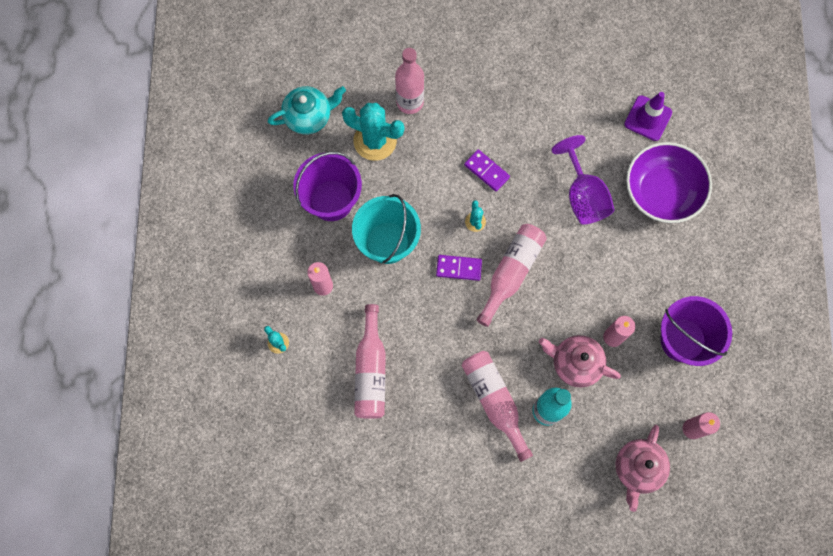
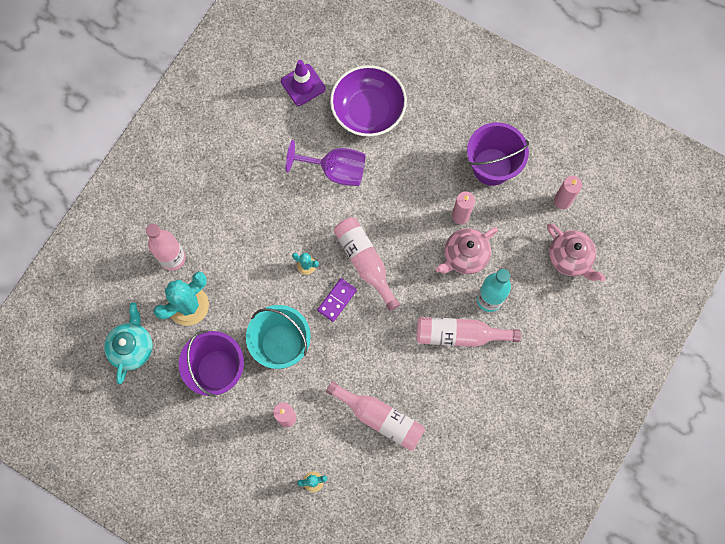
camera: 60 degrees left, 0 degrees up
purple domino [464,149,510,192] -> none

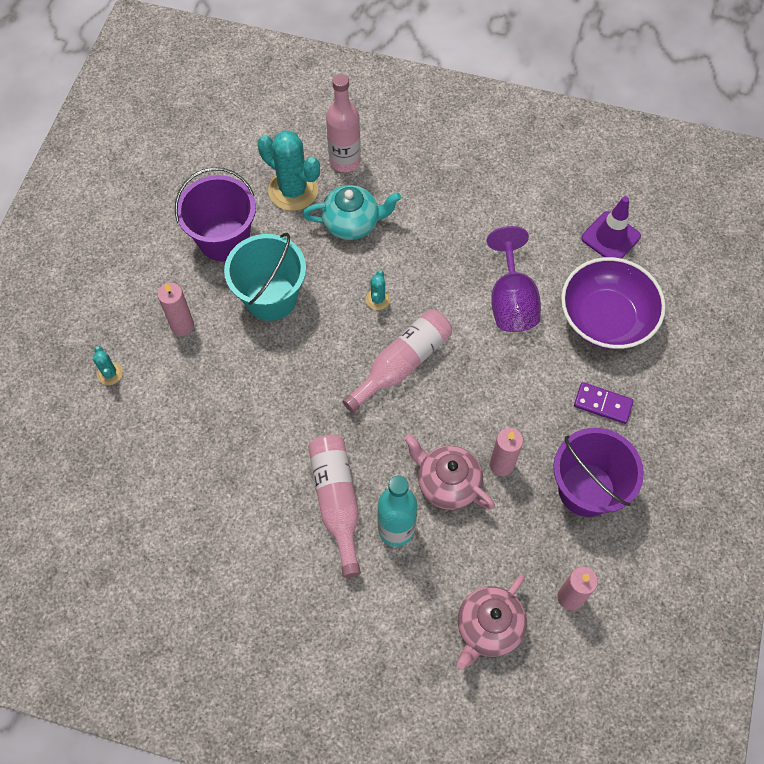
camera: 75 degrees right, 10 degrees down
turquoise teapot [104,302,153,384] -> turquoise teapot moved to [303,185,401,240]
purple domino [317,278,357,322] -> purple domino moved to [574,382,634,424]
pink bottle [326,381,425,451] -> none

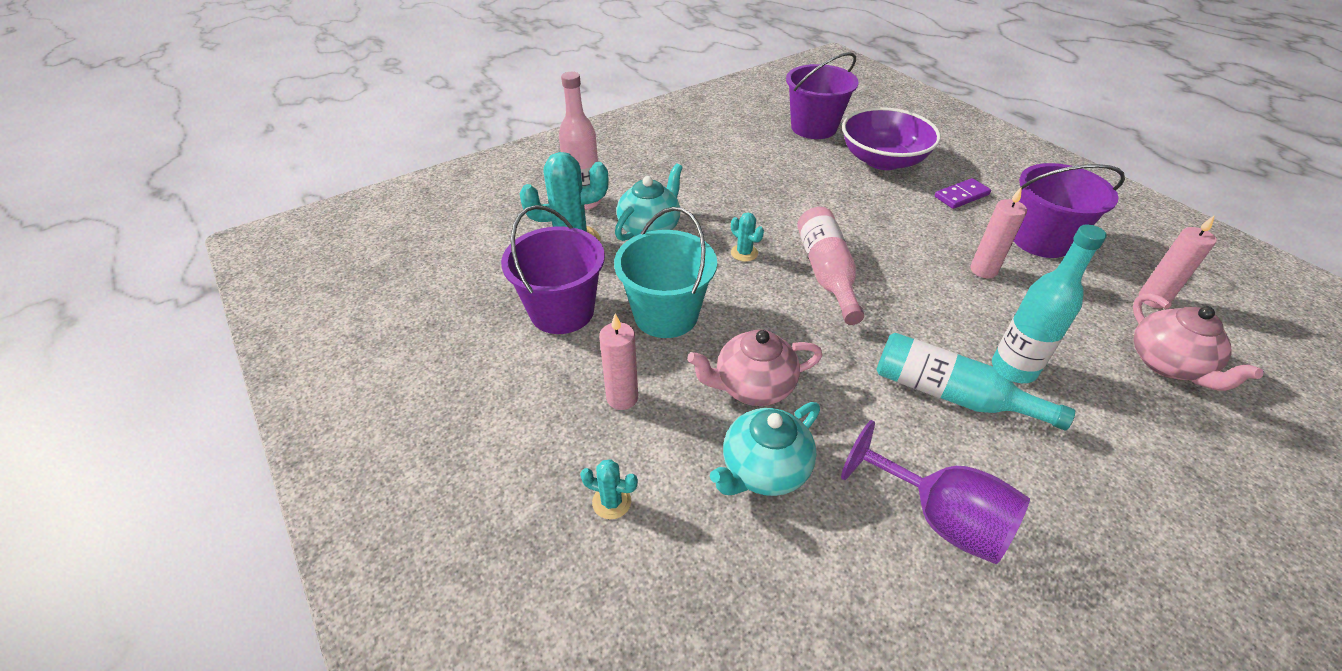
camera: 50 degrees left, 20 degrees down
pink bottle [308,435,361,578] -> turquoise bottle [876,333,1075,430]
pink teapot [404,434,495,510] -> pink teapot moved to [687,329,822,406]
purple goblet [487,226,541,332] -> purple goblet moved to [841,420,1030,564]
purple traffic cone [581,196,641,259] -> purple bucket [786,52,859,139]
none -> turquoise teapot [710,402,820,496]

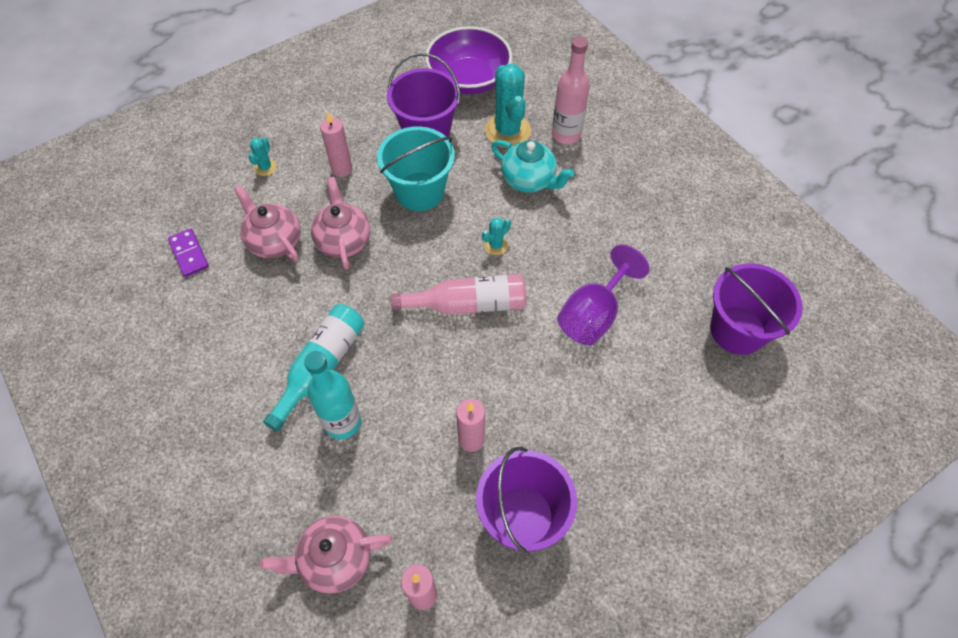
camera: 90 degrees right, 15 degrees up
turquoise teapot [710,402,820,496] -> pink teapot [234,185,301,262]
purple goblet [841,420,1030,564] -> purple goblet moved to [557,245,650,345]
purple bowl [842,107,941,170] -> purple bowl moved to [425,26,512,94]
purple domino [935,178,991,209] -> purple domino moved to [168,228,209,277]

